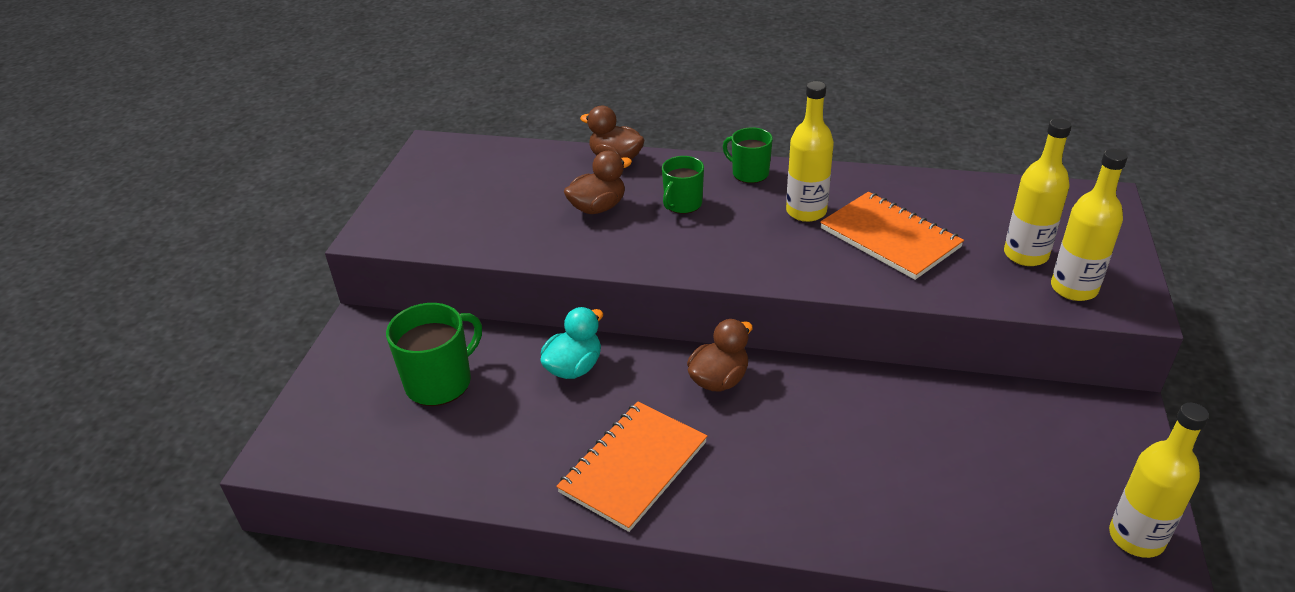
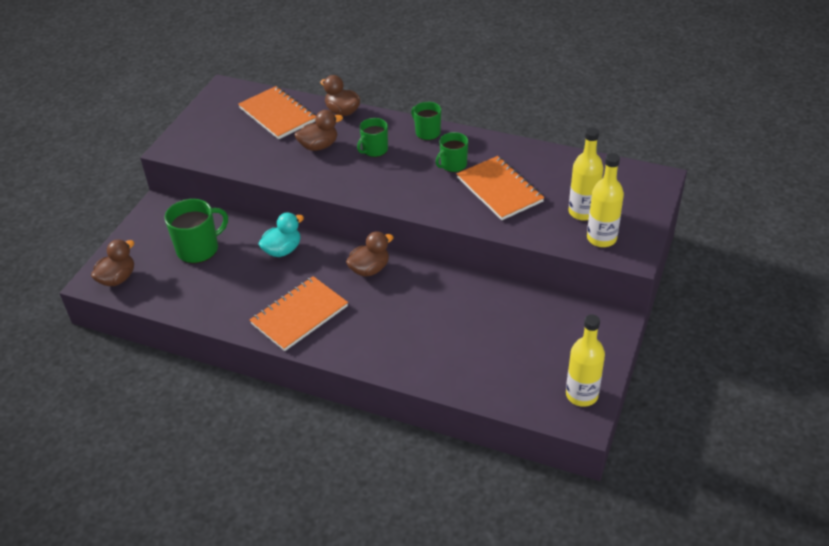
camera: 10 degrees right, 5 degrees up
yellow bottle [786,81,834,222] -> green mug [436,132,468,172]
none -> brown duck [91,239,134,286]
none -> orange notebook [238,86,316,139]

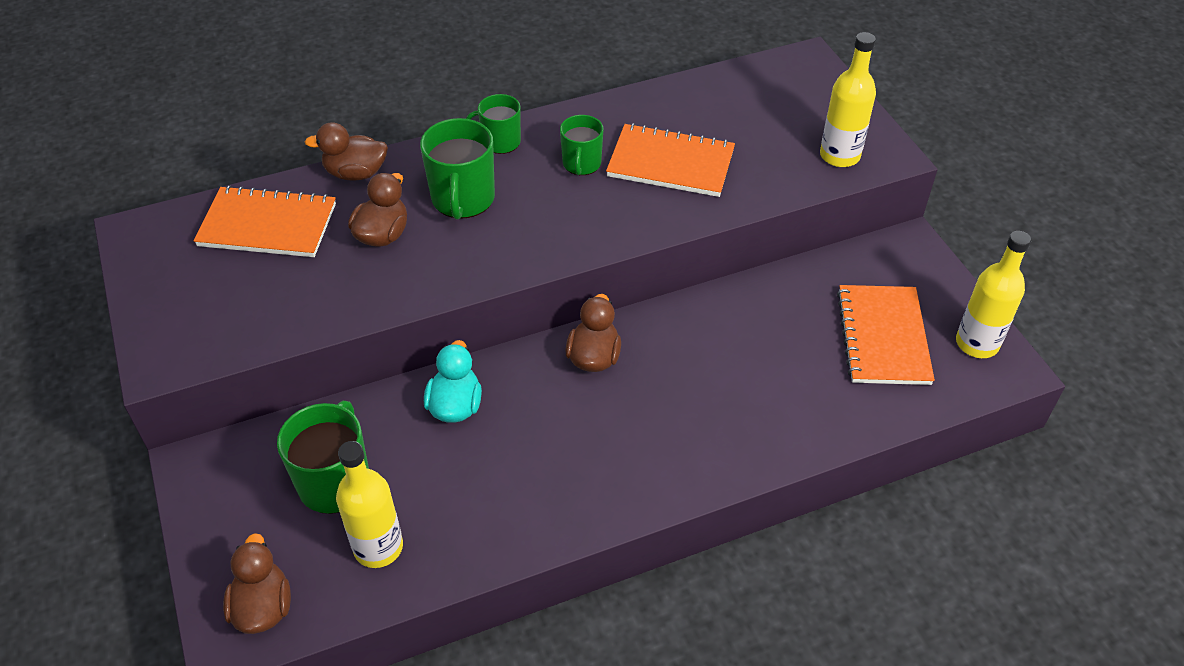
camera: 45 degrees left, 5 degrees up
orange notebook [250,276,348,351] -> orange notebook moved to [837,285,935,385]
green mug [357,118,388,157] -> green mug [420,118,495,220], size x1.59
yellow bottle [568,127,604,221] -> yellow bottle moved to [336,441,403,568]

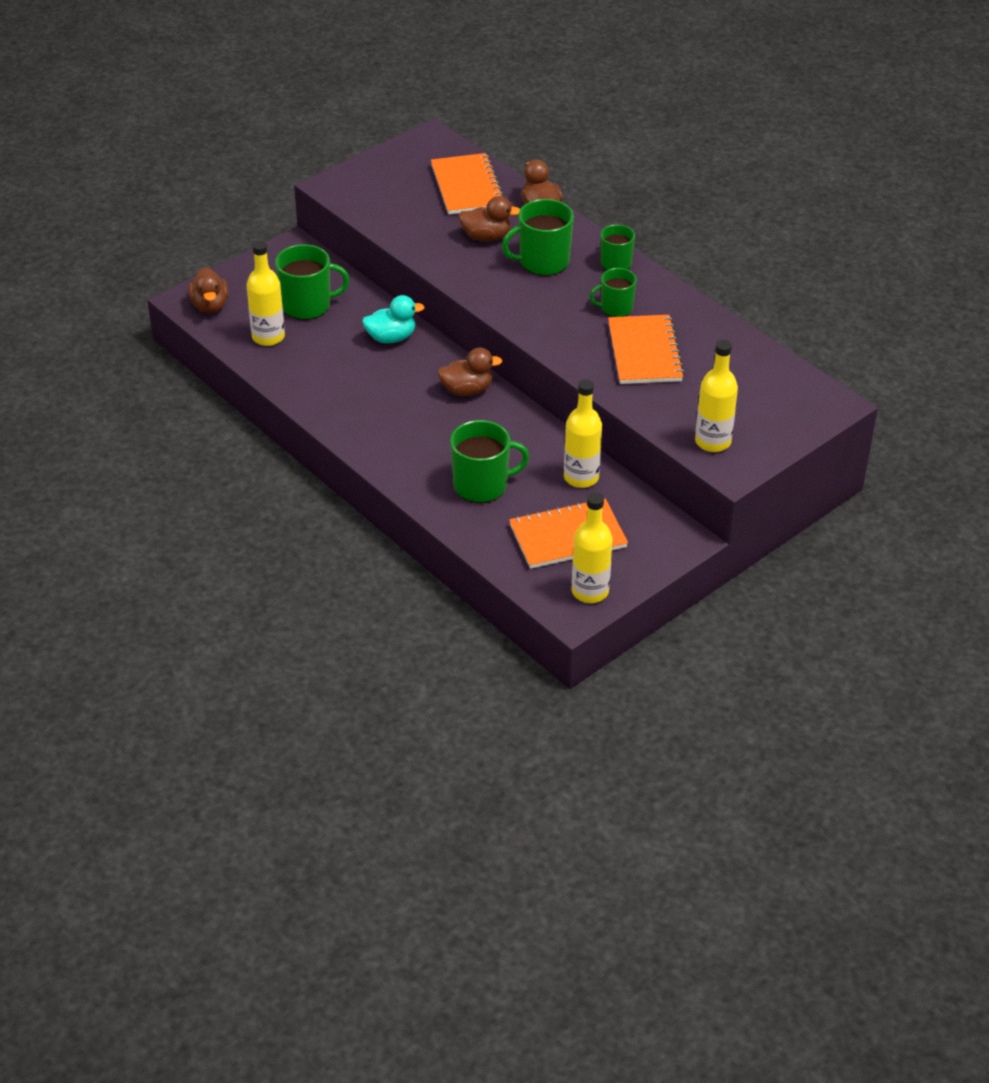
camera: 70 degrees right, 5 degrees down
brown duck [223,533,291,634] -> brown duck turned 105 degrees clockwise [188,267,229,313]
none -> green mug [450,420,529,503]
none -> yellow bottle [564,379,602,488]

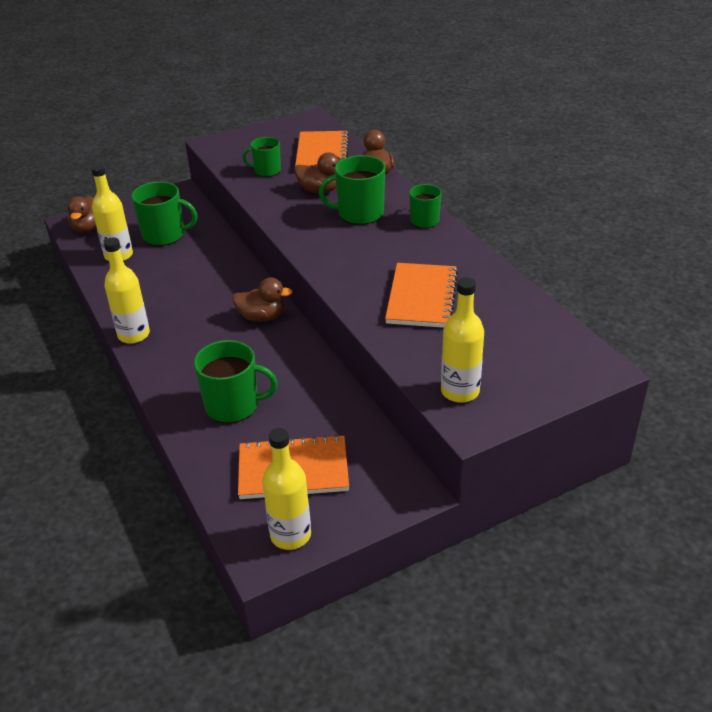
camera: 15 degrees right, 5 degrees down
turquoise duck [362,295,425,343] -> none
yellow bottle [564,379,602,488] -> yellow bottle moved to [104,238,150,344]
green mug [589,268,637,317] -> green mug moved to [242,137,281,177]

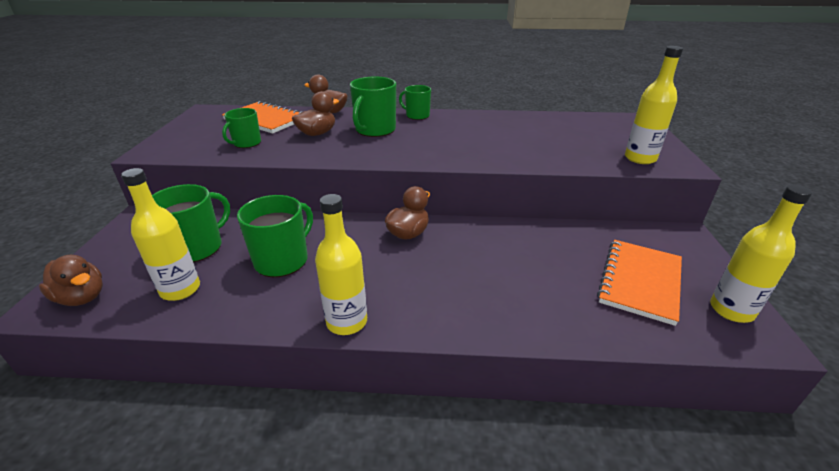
camera: 60 degrees left, 5 degrees down
green mug [194,340,278,423] -> green mug moved to [237,195,313,277]
orange notebook [385,263,458,328] -> none

